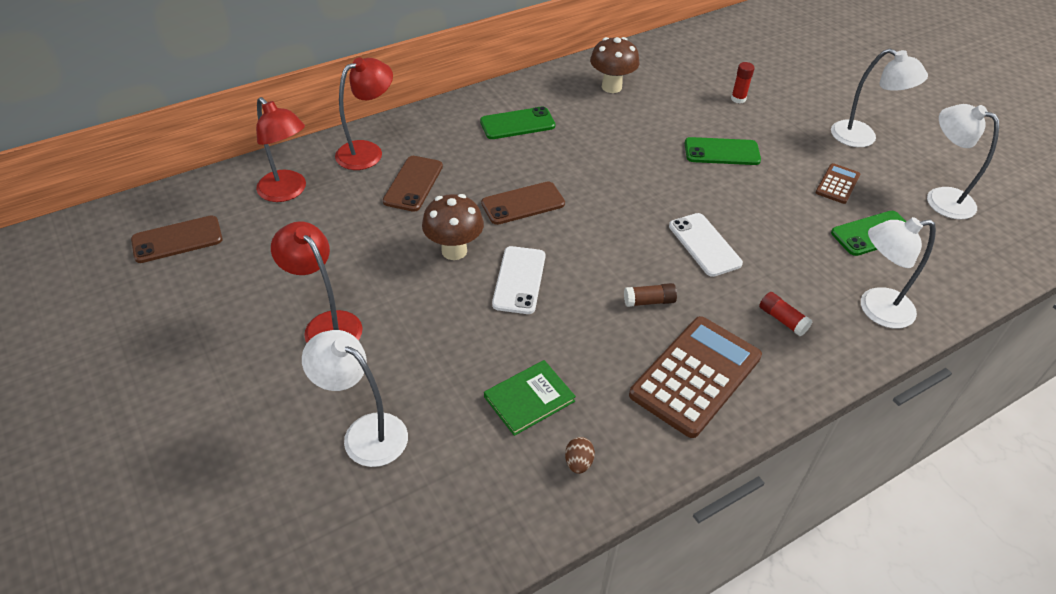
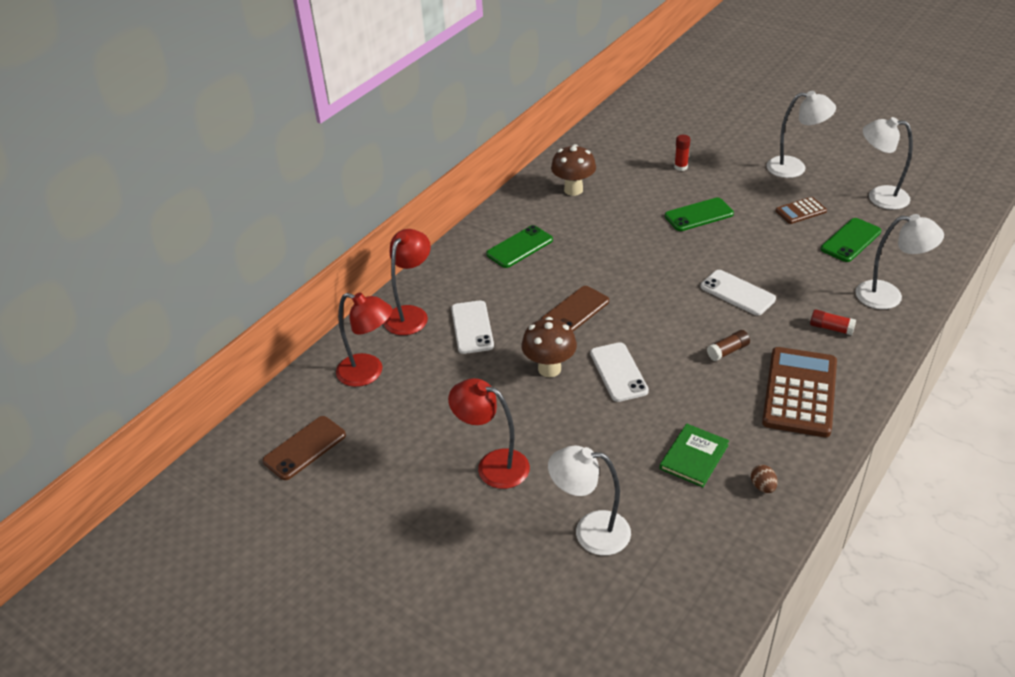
camera: 20 degrees left, 5 degrees down
brown phone [383,156,443,212] -> white phone [451,301,494,354]
brown calculator [816,163,860,204] -> brown calculator turned 120 degrees counterclockwise [776,197,827,224]
white lamp [861,217,936,328] -> white lamp turned 135 degrees counterclockwise [856,214,944,309]

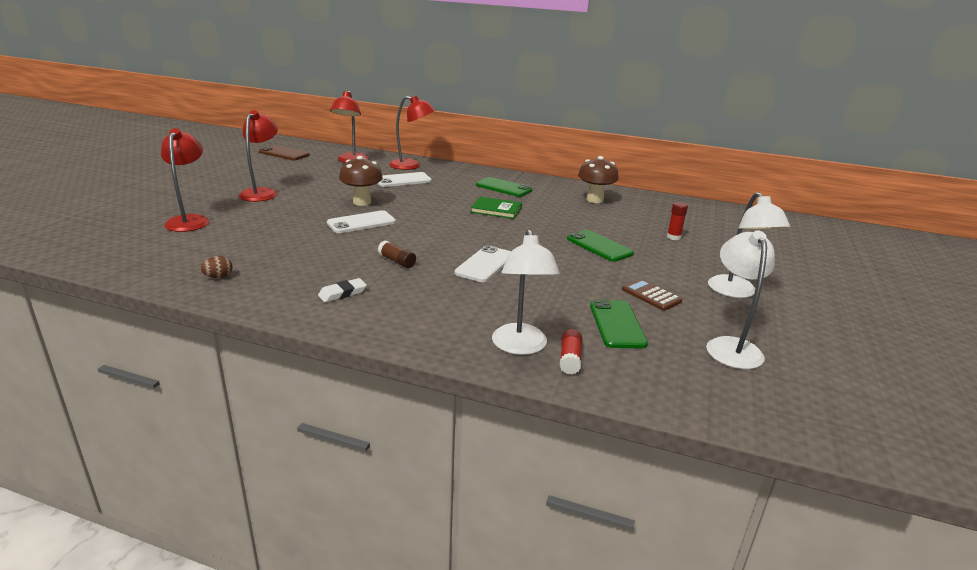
camera: 70 degrees right, 15 degrees down
brown phone [541,286,609,331] -> none
white lamp [548,446,631,555] -> red lamp [161,128,209,232]
green book [660,424,729,487] -> green book moved to [471,197,522,219]
brown calculator [762,347,837,437] -> white eraser [318,278,367,302]
red glue stick [810,309,856,335] -> red glue stick moved to [560,329,583,375]
green phone [821,218,881,262] -> green phone turned 60 degrees clockwise [590,300,648,348]

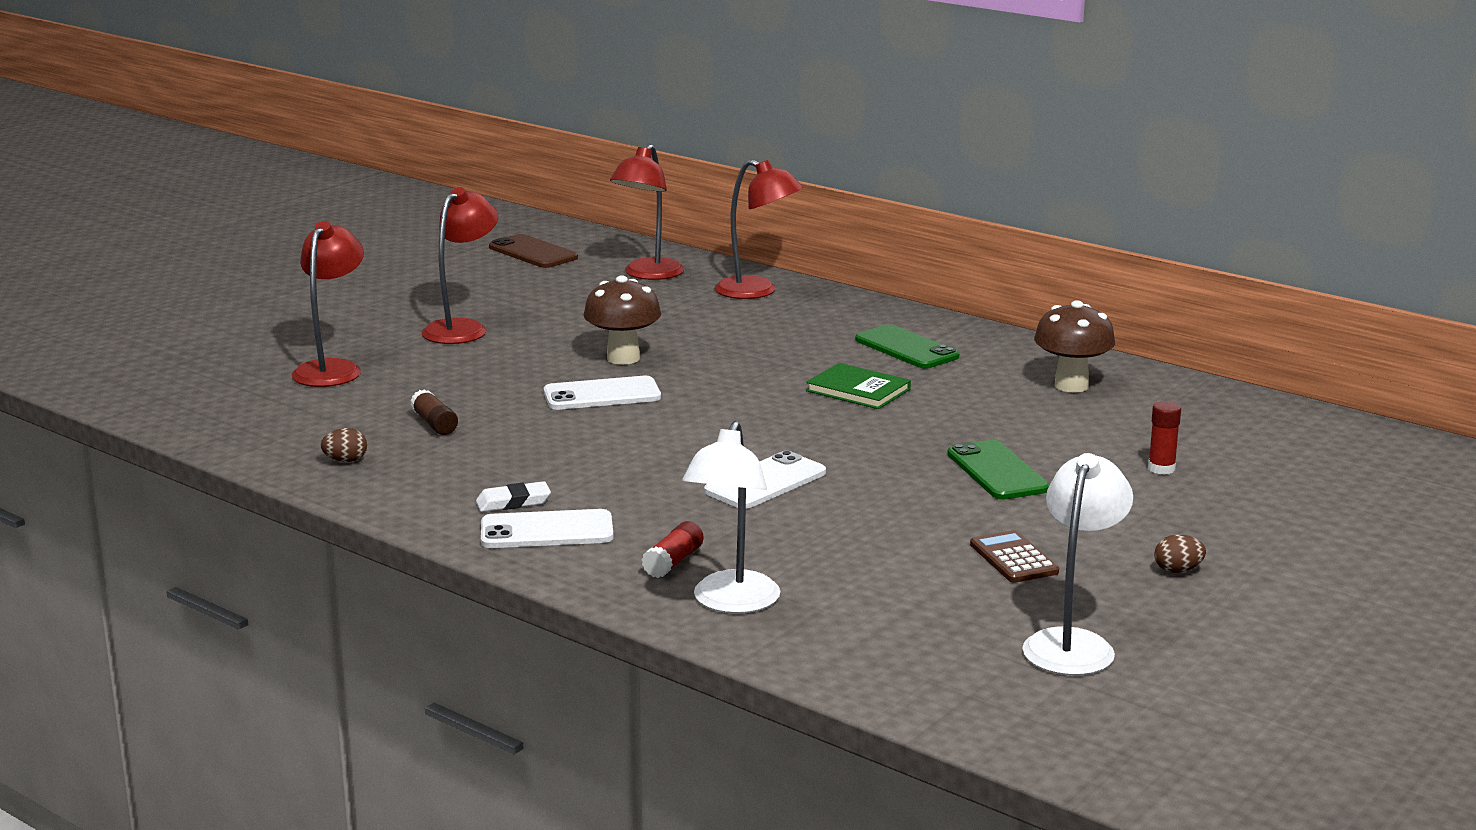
camera: 20 degrees right, 5 degrees down
white phone [377,172,432,187] -> white phone moved to [481,509,614,548]
brown glue stick [378,241,416,268] -> brown glue stick moved to [410,389,458,435]
red glue stick [560,329,583,375] -> red glue stick moved to [641,521,703,578]
green phone [590,300,648,348] -> none
white lamp [708,192,790,298] -> brown egg [1154,535,1206,573]

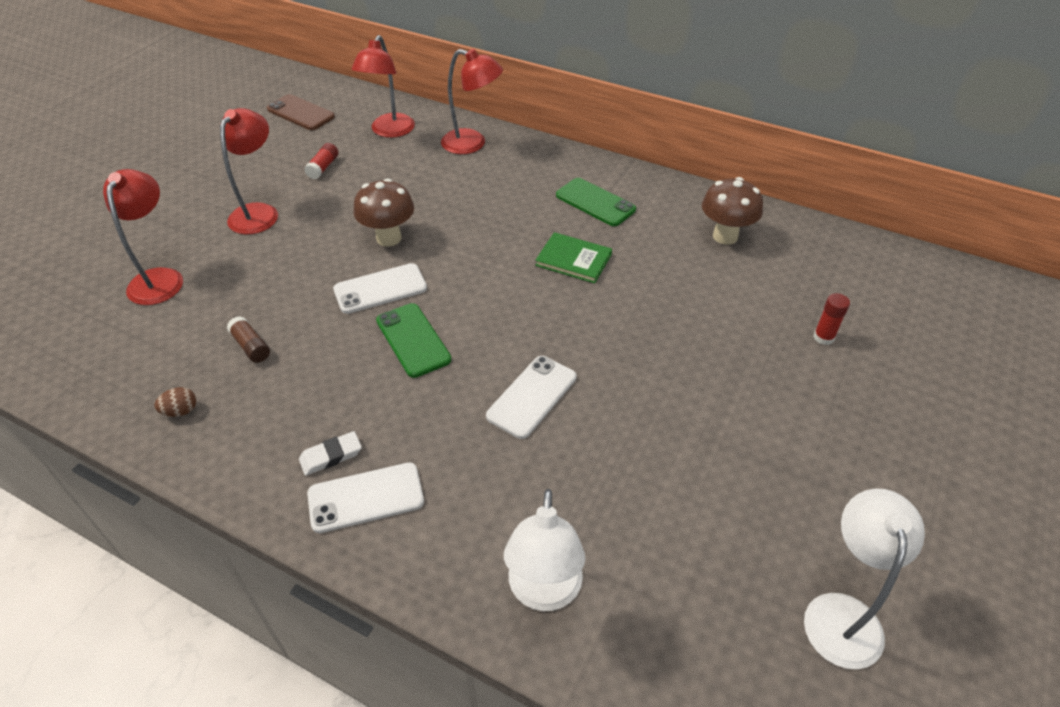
camera: 10 degrees left, 25 degrees up
red glue stick [641,521,703,578] -> red glue stick moved to [304,143,338,179]
green phone [947,440,1050,500] -> green phone moved to [376,303,451,378]
brown calculator [970,530,1059,583] -> none
brown egg [1154,535,1206,573] -> none

